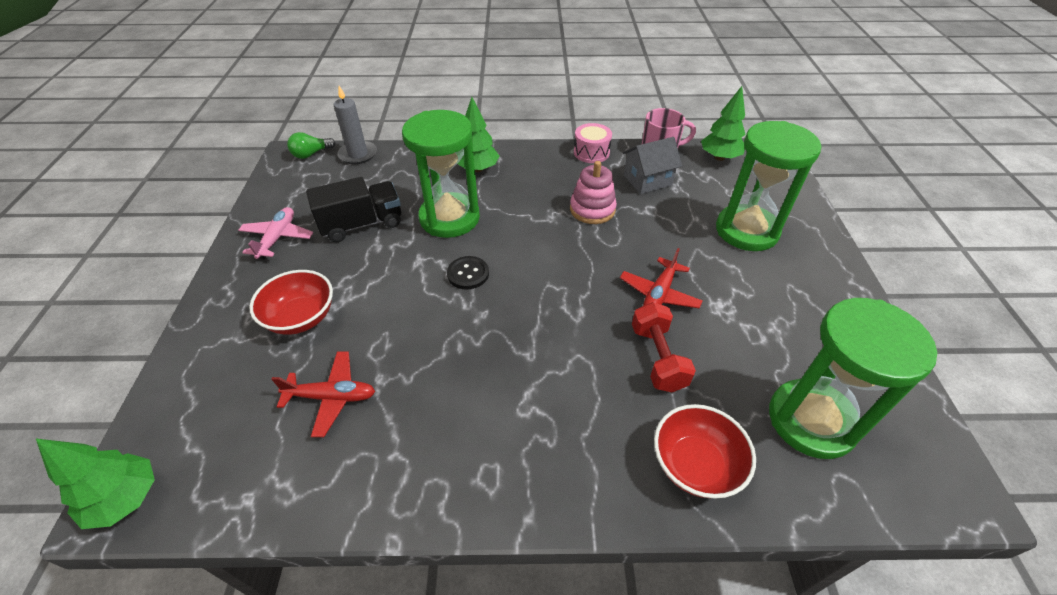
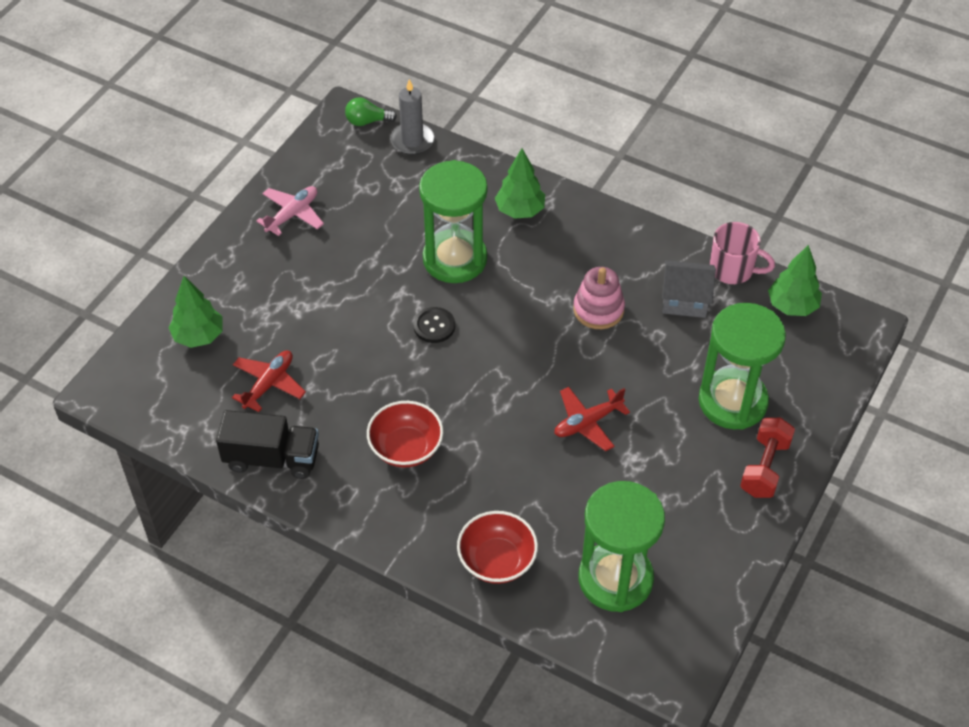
camera: 30 degrees right, 5 degrees up
green tree [36,439,155,529] -> green tree moved to [169,276,223,348]
red bowl [249,270,333,335] -> red bowl moved to [367,401,443,467]
red plane [271,351,375,437] -> red plane turned 90 degrees counterclockwise [232,350,306,412]
black truck [306,177,401,242] -> black truck moved to [216,410,319,479]
pink drum [574,123,612,163] -> none
red dumbbell [632,302,696,392] -> red dumbbell moved to [740,418,795,498]

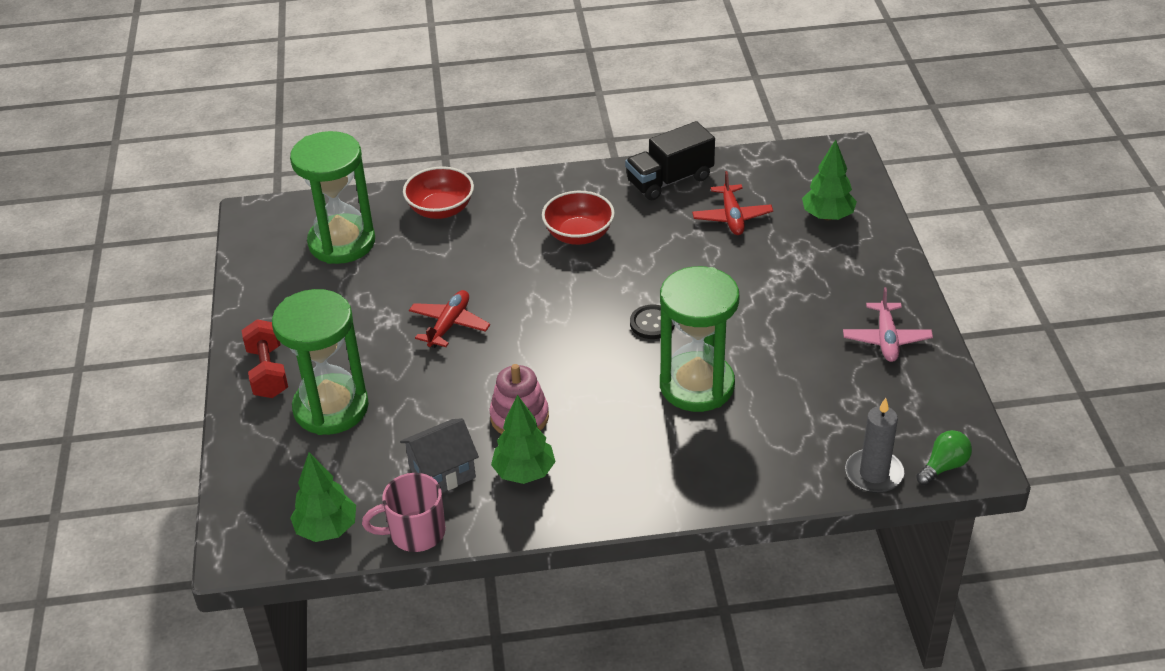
camera: 145 degrees right, 10 degrees down
green tree [495,148,545,219] -> green tree moved to [491,394,556,484]

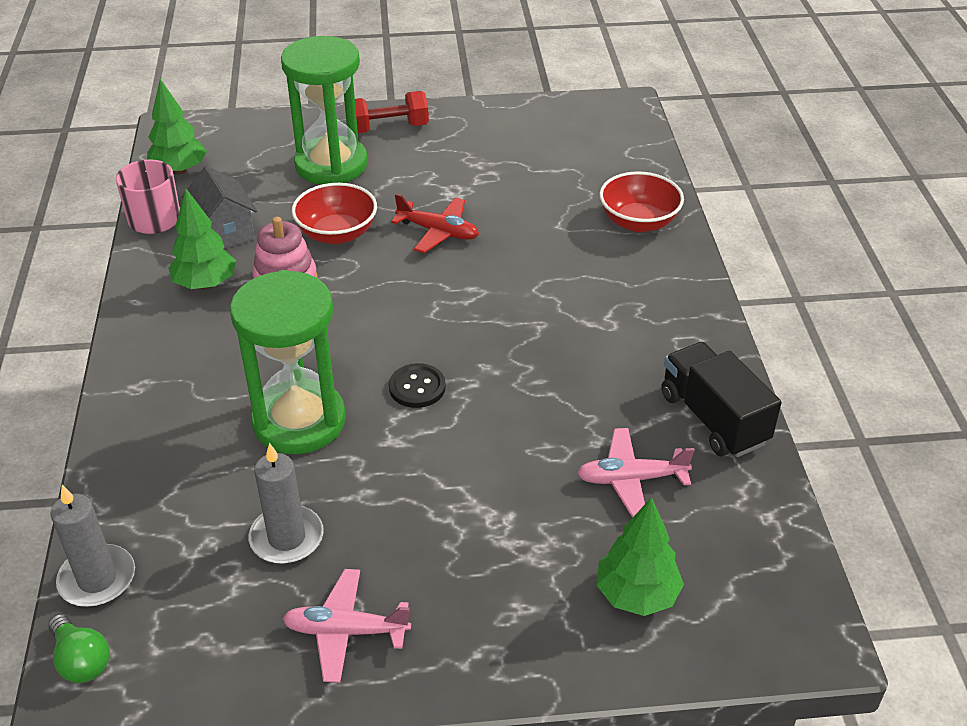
camera: 90 degrees right, 0 degrees up
green hourglass [290,131,375,264] -> none
red bowl [542,191,615,245] -> red bowl moved to [292,183,377,244]
red plane [692,171,773,235] -> pink plane [577,428,694,518]
none -> grey candle [249,443,324,564]

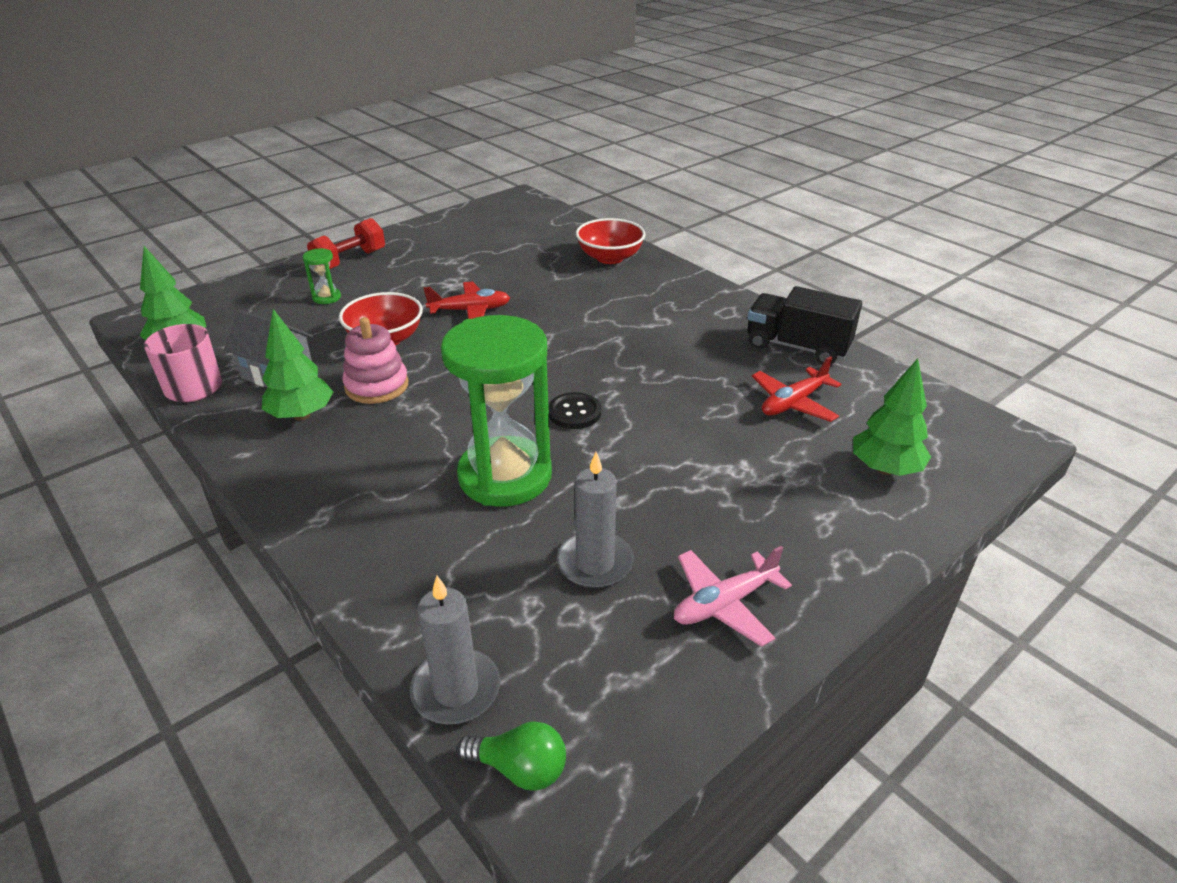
camera: 35 degrees left, 5 degrees down
green hourglass [281,36,368,185] -> green hourglass [303,248,341,304], size x0.40
pink plane [577,428,694,518] -> red plane [752,356,841,422]

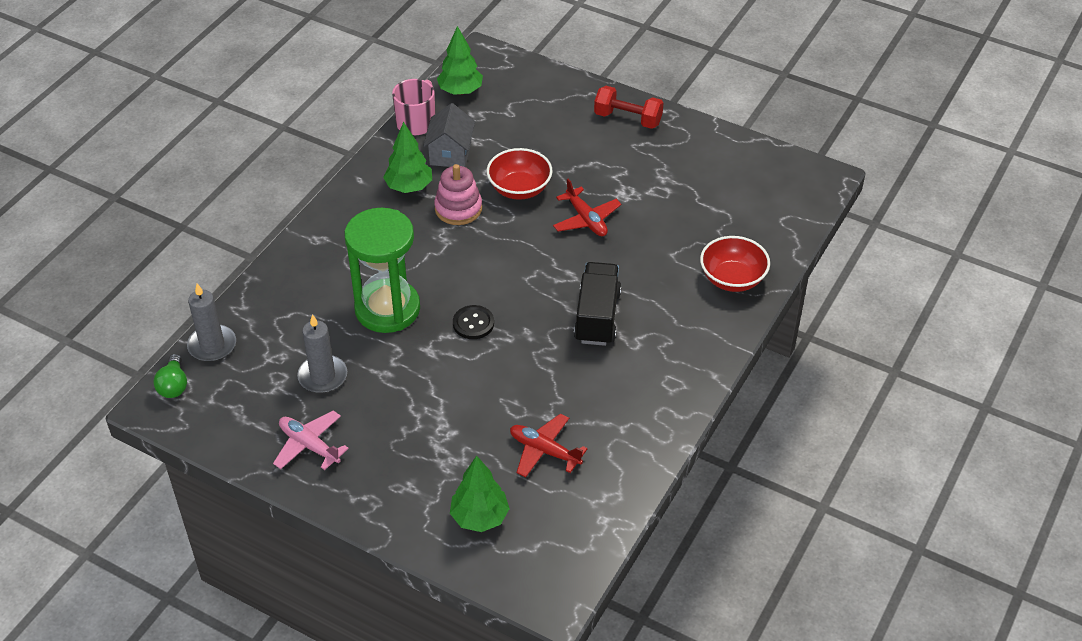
camera: 70 degrees right, 10 degrees up
green hourglass [303,248,341,304] -> none
black truck [747,286,862,364] -> black truck moved to [574,262,621,346]

